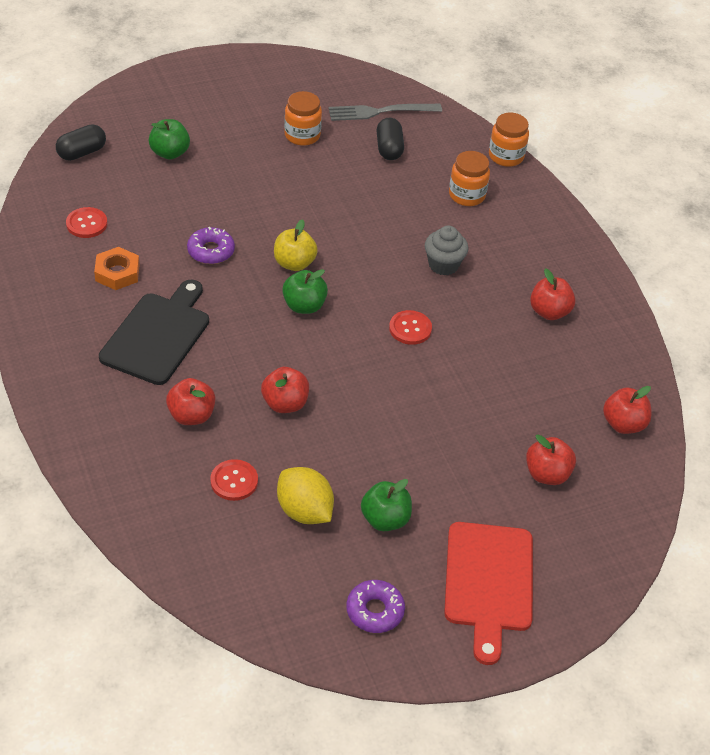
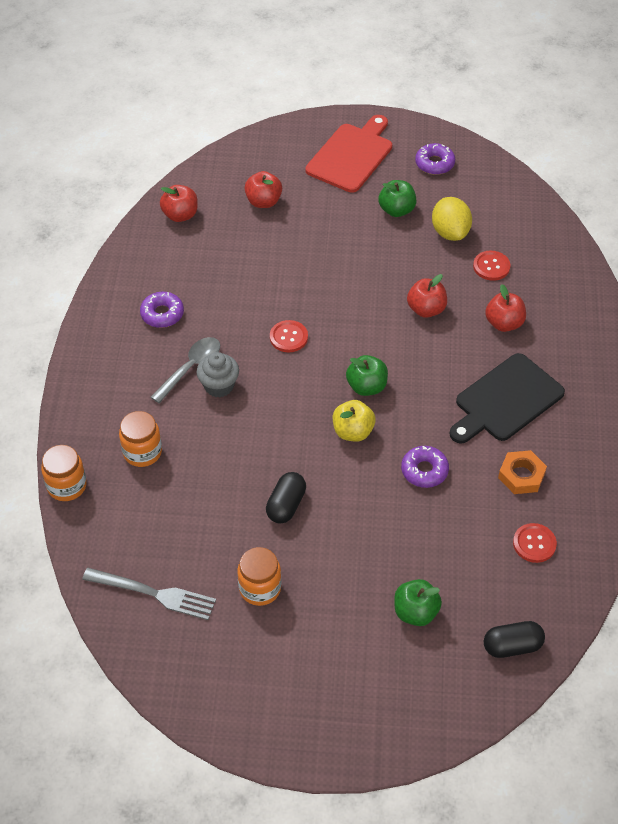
camera: 150 degrees left, 5 degrees up
black capsule [376,118,404,160] -> black capsule moved to [266,472,306,524]
red apple [530,268,575,320] -> purple donut [140,292,184,328]
none -> grey spoon [151,337,220,403]

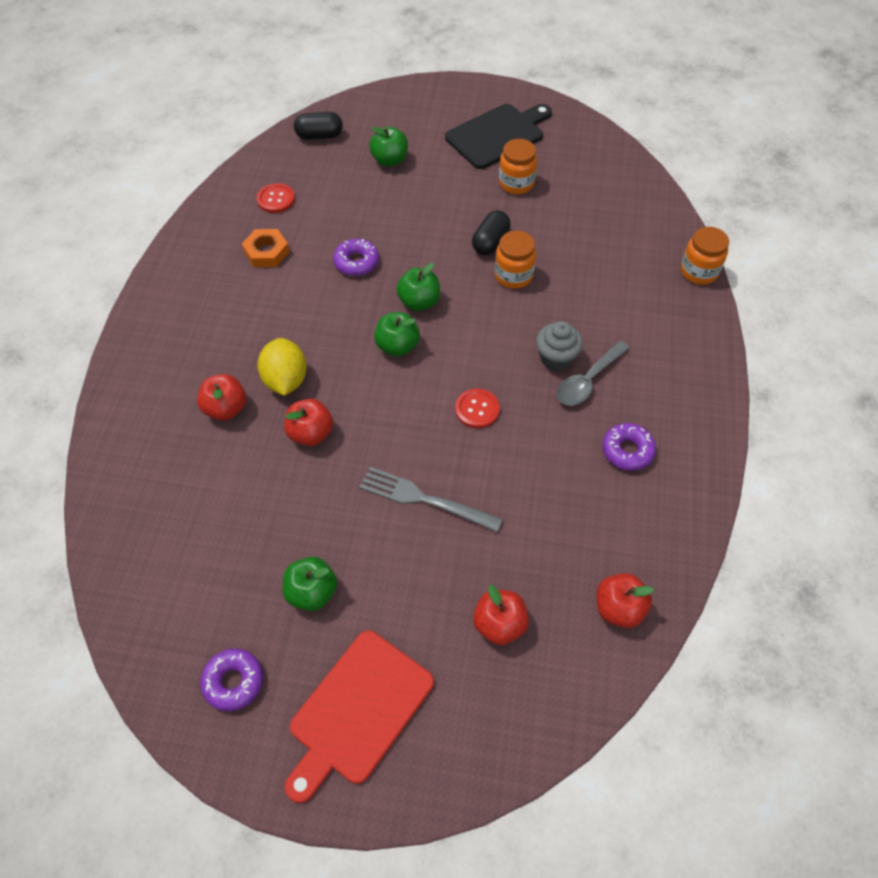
camera: 175 degrees left, 5 degrees up
grey fork [82,568,216,620] -> grey fork moved to [359,467,503,532]
orange jar [119,411,162,467] -> orange jar moved to [495,231,536,289]
yellow apple [333,400,376,442] -> green apple [396,263,440,311]
yellow lemon [432,197,472,241] -> yellow lemon moved to [257,338,307,396]
black cutting board [449,353,565,444] -> black cutting board moved to [445,104,552,169]
red button [473,251,510,281] -> none

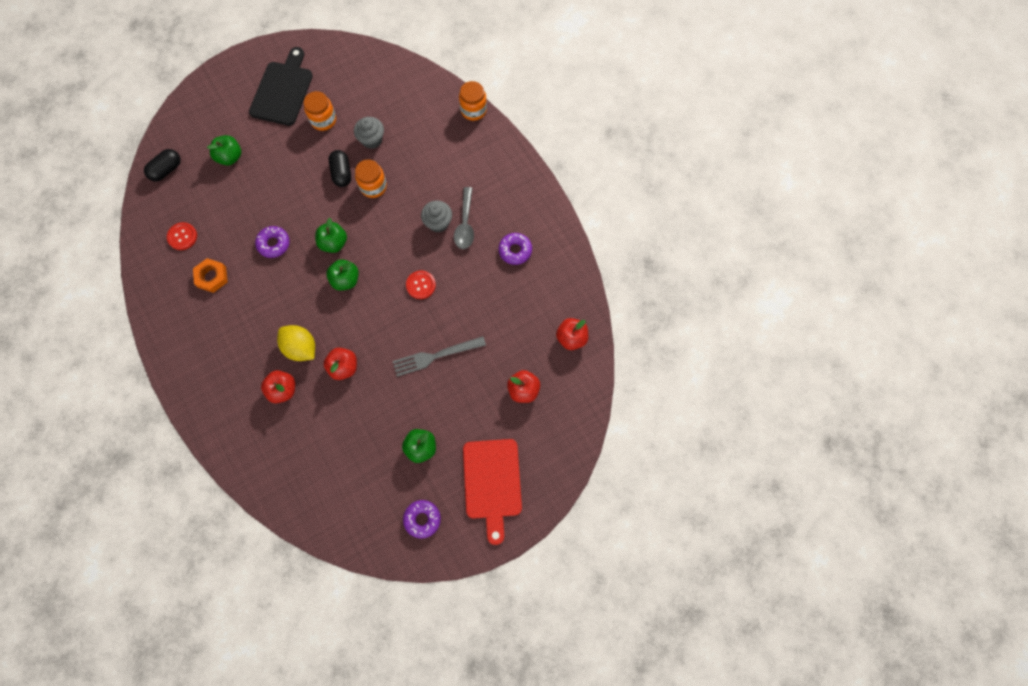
camera: 40 degrees left, 15 degrees up
none -> grey cupcake [354,117,384,149]

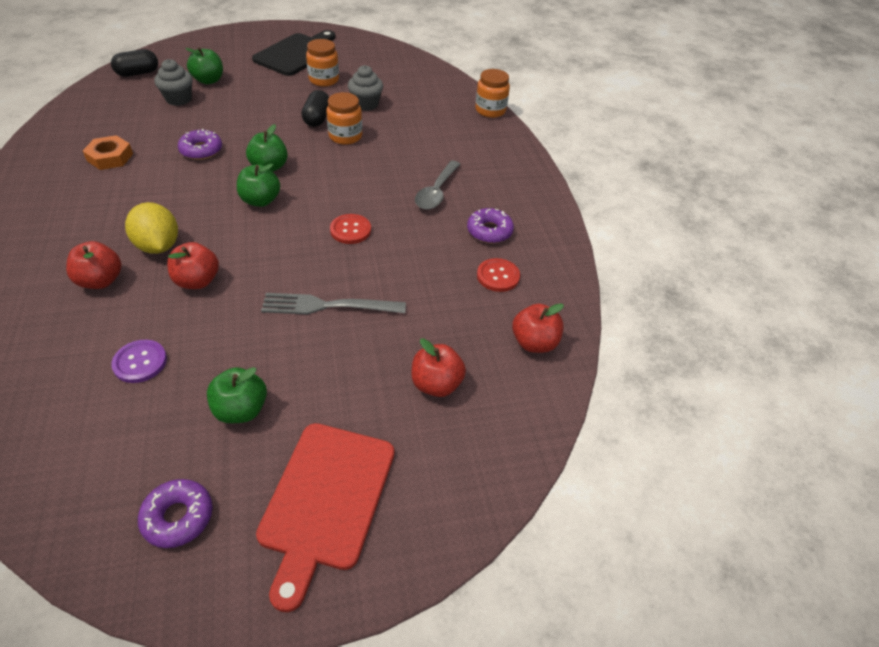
camera: 15 degrees right, 25 degrees down
red button [167,222,197,250] -> red button moved to [477,258,520,292]
grey cupcake [421,200,452,232] -> grey cupcake moved to [154,59,193,106]
none -> purple button [111,340,167,383]

